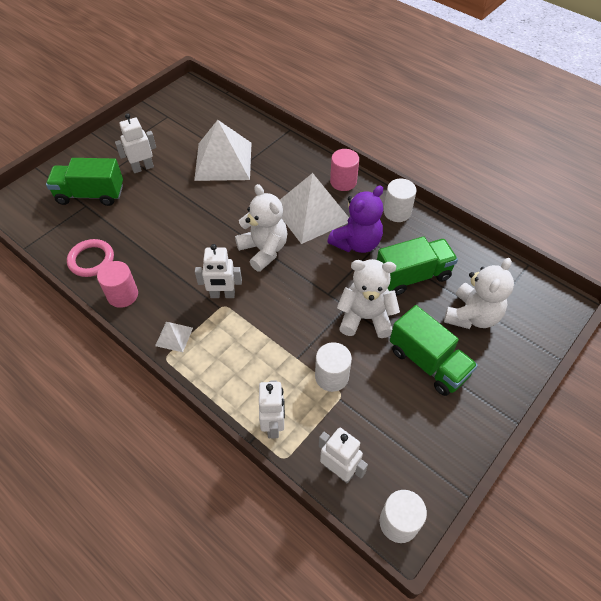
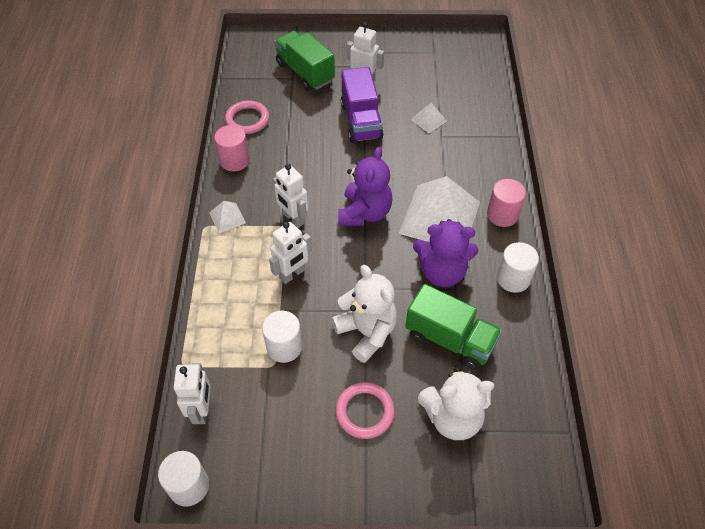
camera: 50 degrees right, 0 degrees up
white pyramid [194,120,251,181] -> white pyramid [411,103,447,133], size x0.43
white teddy bear [235,184,288,272] -> purple teddy bear [338,147,392,226]
white robot [259,380,285,439] -> white robot moved to [269,222,312,284]
green truck [390,305,478,396] -> pink ring [335,382,395,439]
none -> purple truck [341,67,384,143]

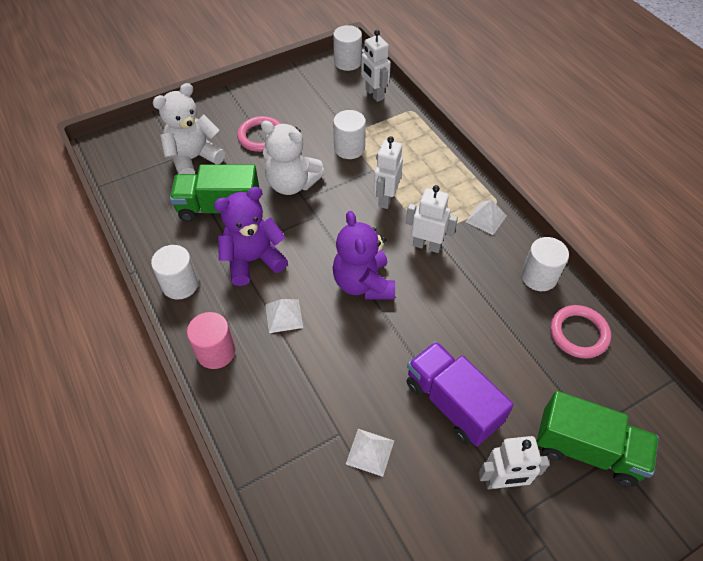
camera: 150 degrees right, 0 degrees up
pink cylinder [214,125,250,172] -> white cylinder [521,237,569,291]
white pyramid [398,176,480,242] -> white pyramid [266,299,303,333], size x0.43

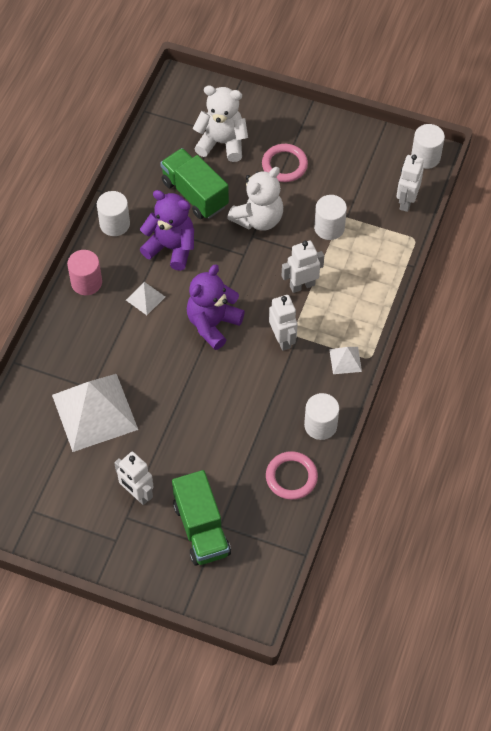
camera: 50 degrees right, 5 degrees up
white teddy bear [261,121,325,195] -> white teddy bear turned 120 degrees counterclockwise [227,167,283,231]
white pyramid [346,429,394,477] -> white pyramid [52,374,138,452], size x2.31
purple truck [406,341,514,446] -> none

